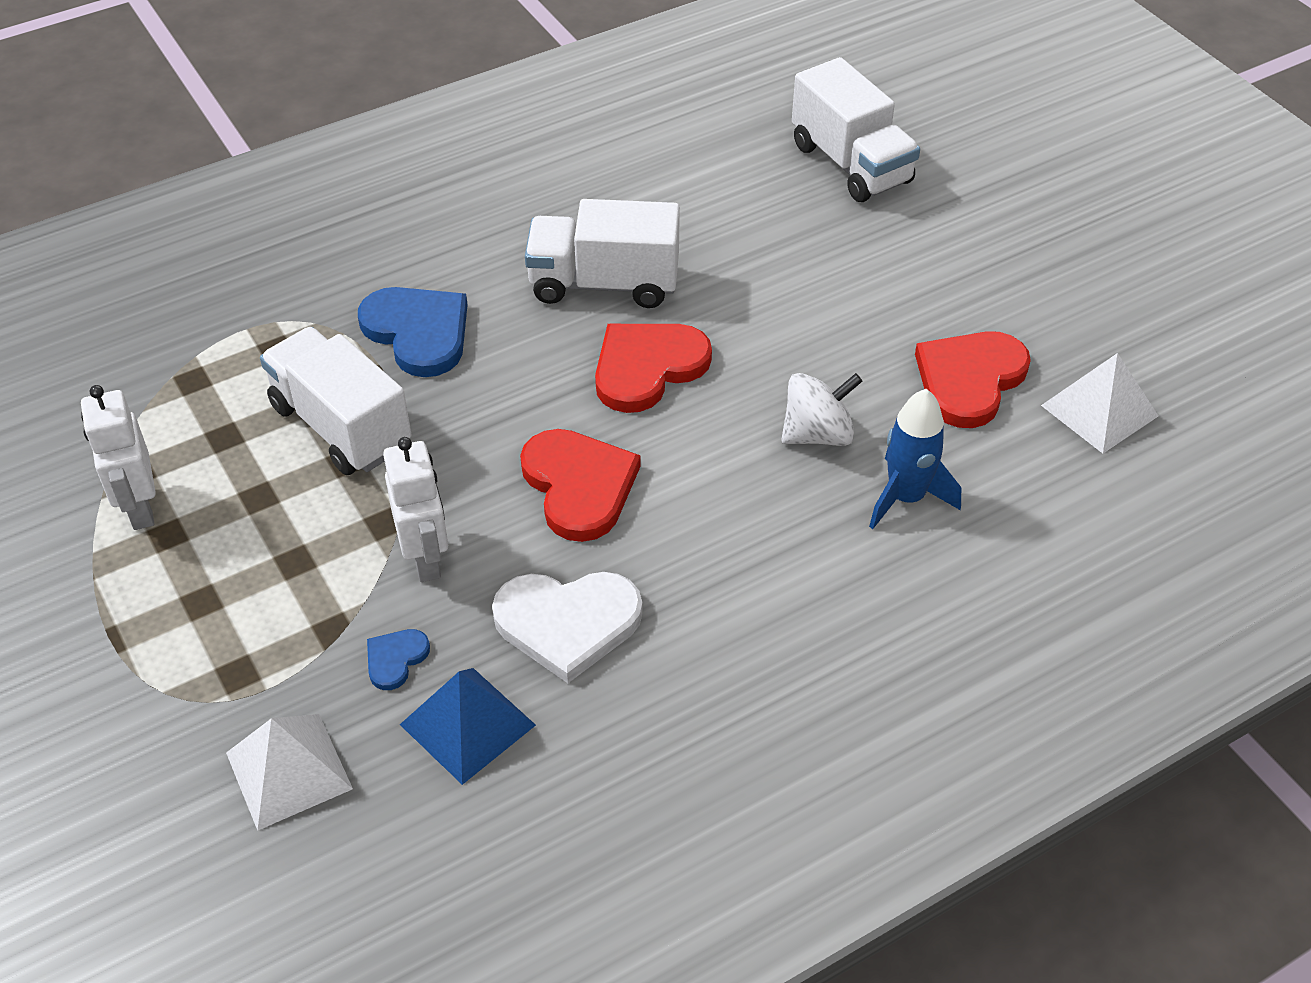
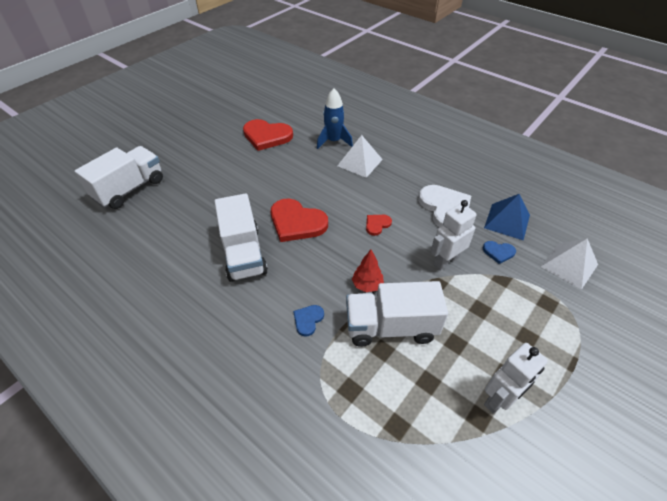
camera: 110 degrees left, 0 degrees up
white truck [260,327,411,475] -> white truck turned 60 degrees clockwise [346,281,448,347]
blue heart [358,287,467,377] -> blue heart [293,305,324,337], size x0.48
red heart [520,429,641,542] -> red heart [366,215,392,236], size x0.48
white spinning top [781,373,862,446] -> none
white pyramid [1041,353,1159,454] -> white pyramid moved to [337,135,383,178]
none -> red tree [352,250,384,292]

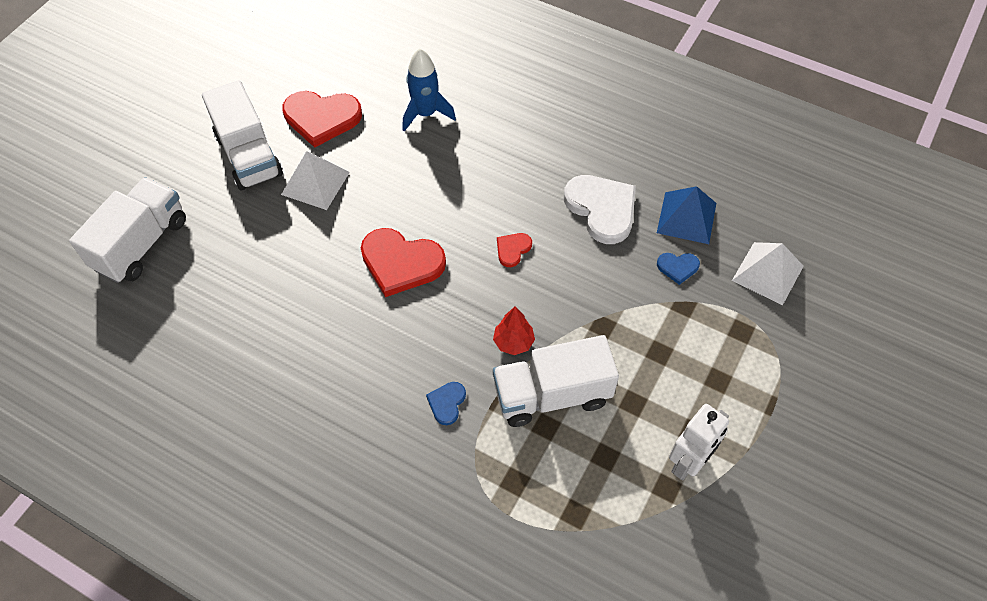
camera: 10 degrees left, 10 degrees up
white truck [214,193,268,282] -> white truck moved to [202,80,283,190]
white pyramid [337,135,383,178] -> white pyramid moved to [281,151,350,210]
white robot [430,200,476,270] -> none

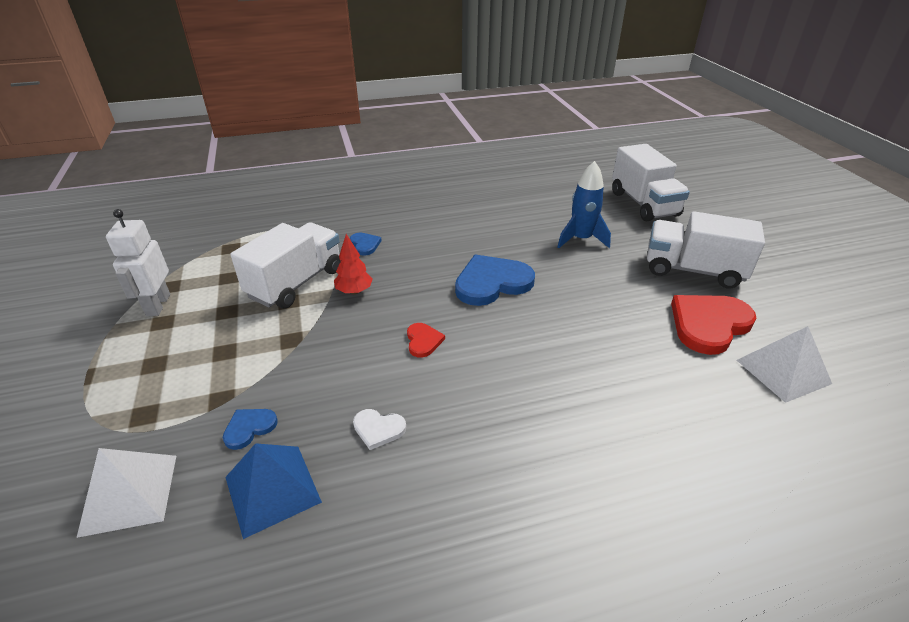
camera: 135 degrees right, 20 degrees down
white pyramid [281,151,350,210] -> white pyramid moved to [737,326,832,403]
red heart [361,228,446,297] -> blue heart [455,254,535,306]
blue rocket [403,48,456,132] -> blue rocket moved to [557,161,611,248]
white heart [564,175,636,244] -> white heart [353,409,406,450], size x0.48

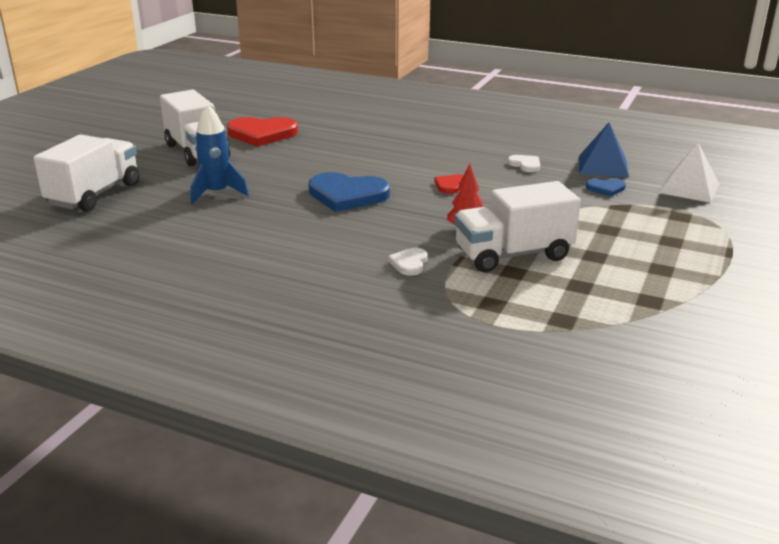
camera: 140 degrees left, 10 degrees down
white robot [106,209,170,316] -> none
blue heart [350,233,382,255] -> white heart [388,248,428,276]
white pyramid [737,326,832,403] -> none

